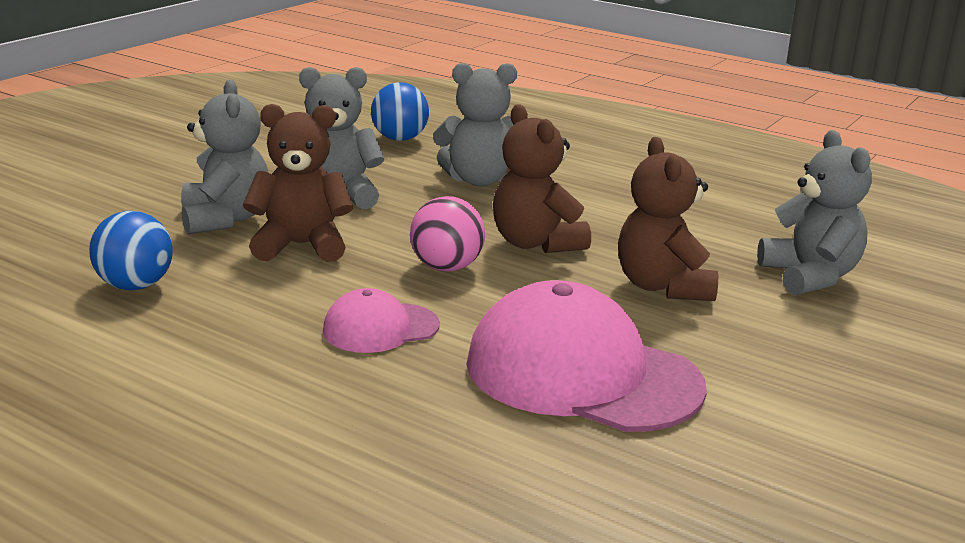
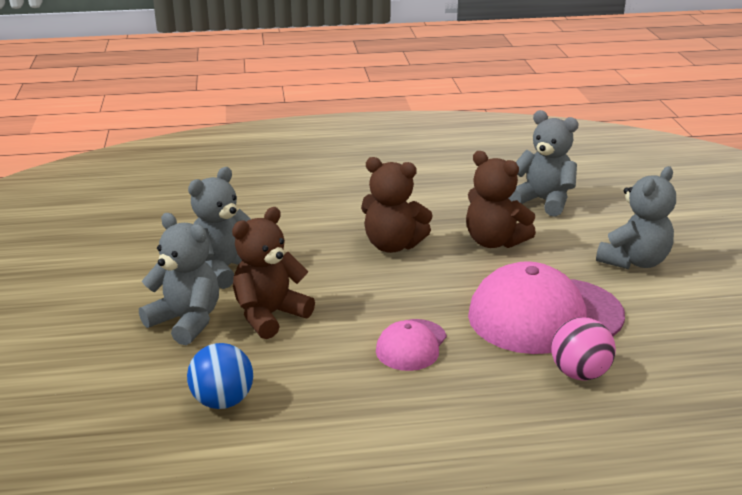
camera: 40 degrees left, 5 degrees up
blue ball [371,82,429,141] -> none
pink ball [410,196,485,272] -> pink ball moved to [551,317,616,380]
grey teddy bear [433,63,517,186] -> grey teddy bear moved to [596,166,676,269]

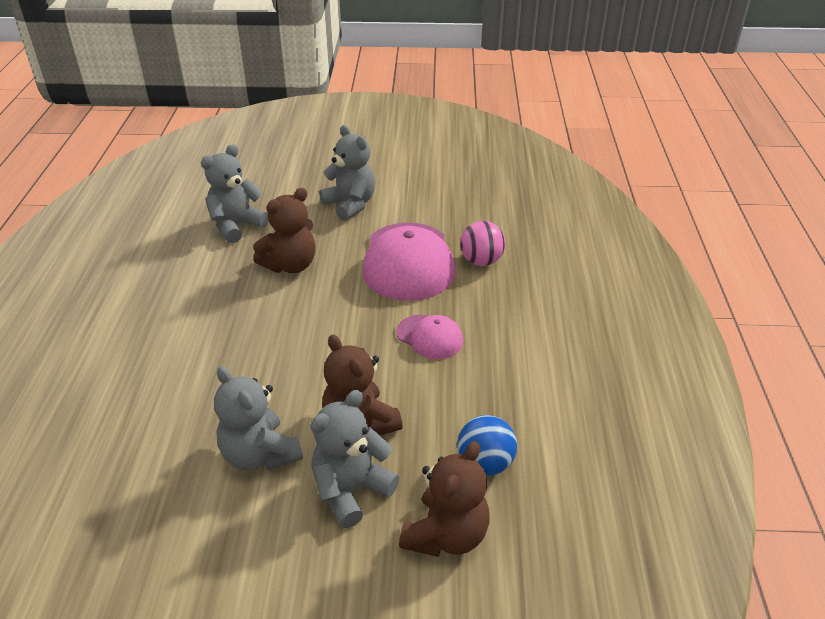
camera: 80 degrees left, 10 degrees up
brown teddy bear [361,157,433,253] -> brown teddy bear moved to [399,441,489,557]

